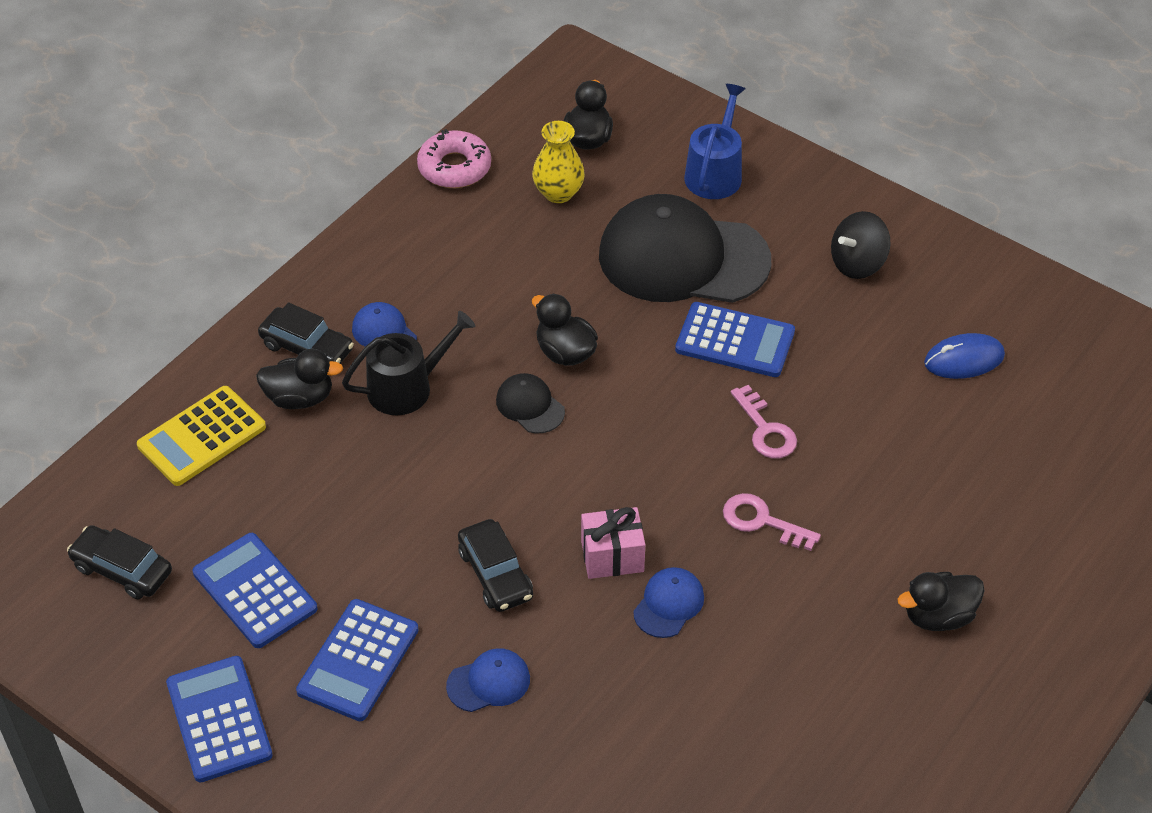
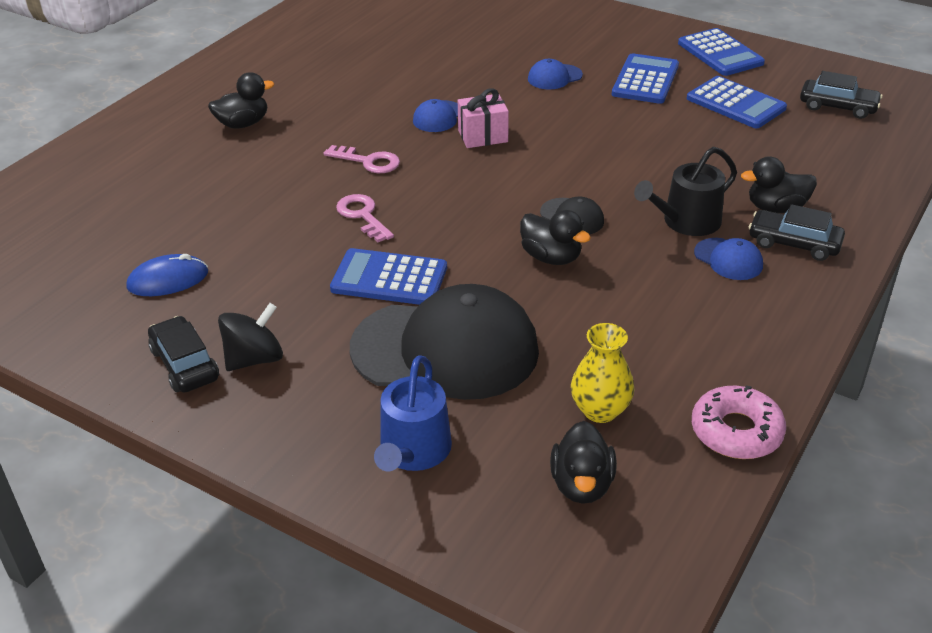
camera: 175 degrees right, 10 degrees down
yellow calculator [137,386,266,486] -> none
black car [458,519,533,612] -> black car moved to [148,316,219,393]

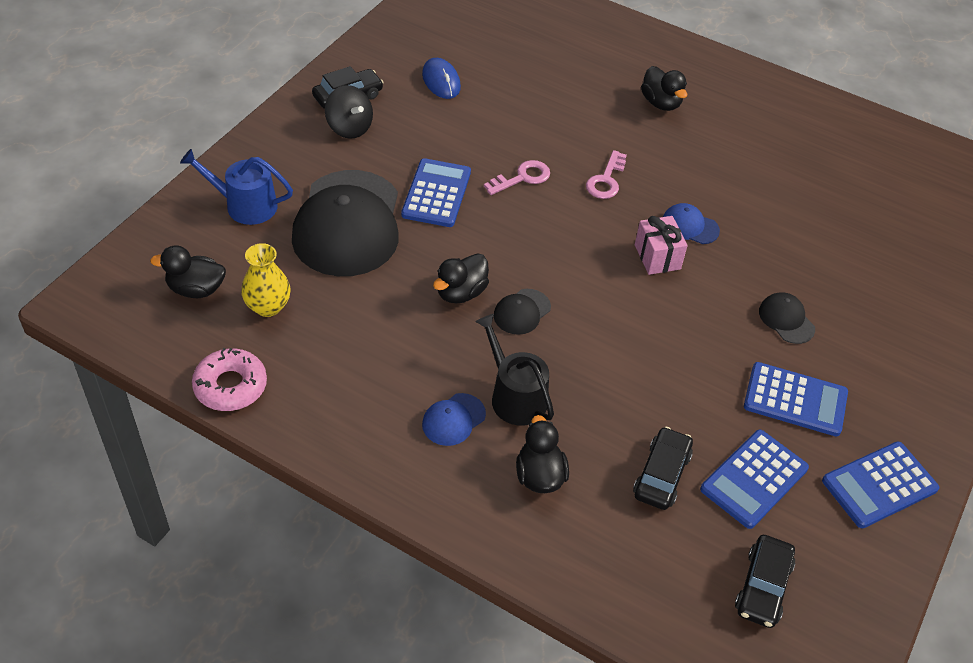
camera: 85 degrees right, 10 degrees up
blue cap [528,59,583,90] -> black cap [759,292,815,344]
black car [749,204,845,261] -> black car moved to [633,427,693,510]

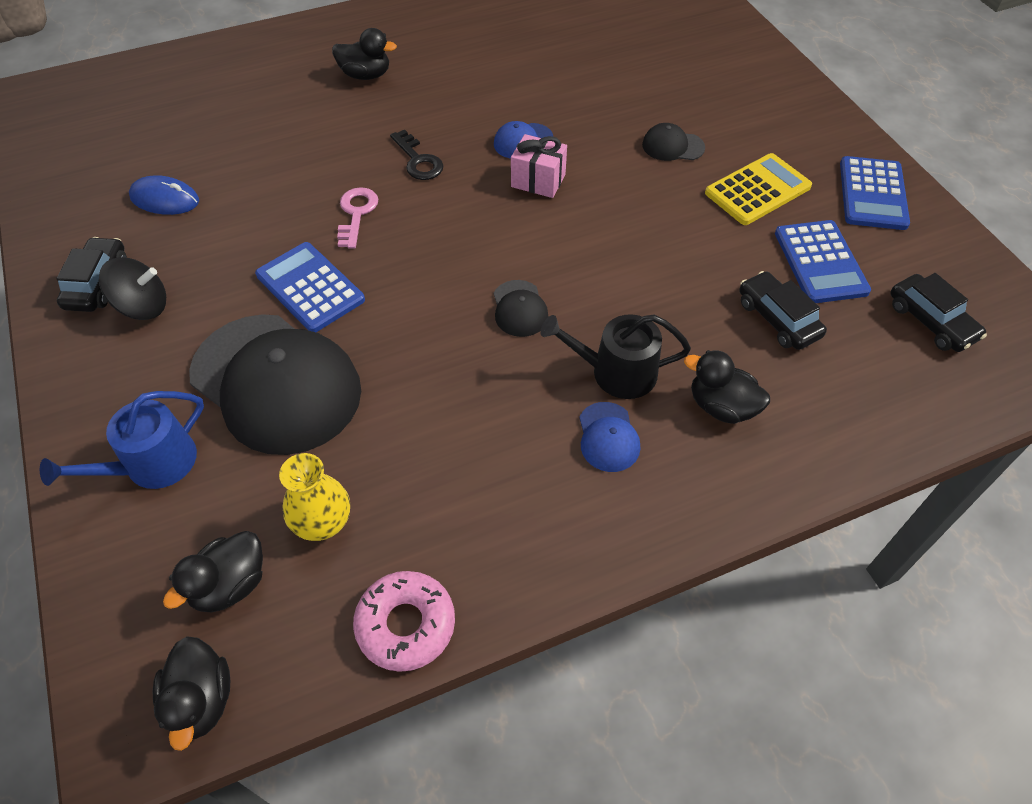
camera: 50 degrees left, 5 degrees up
black duck [433,253,489,304] -> black duck moved to [153,636,230,751]
pink key [586,150,627,199] -> black key [390,130,443,180]
blue calculator [744,362,848,437] -> yellow calculator [705,153,812,225]

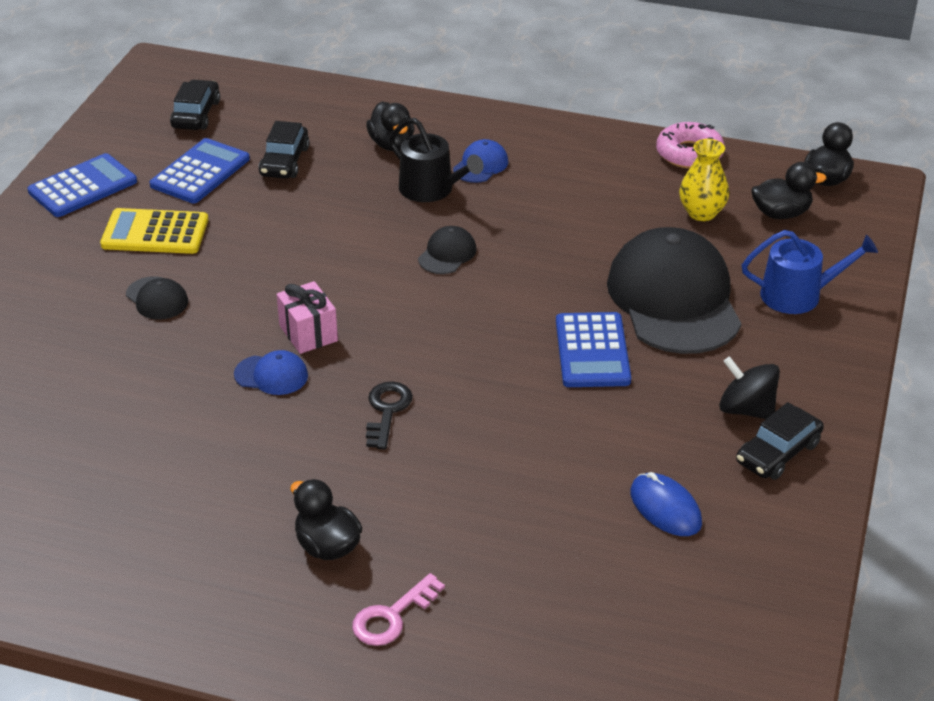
camera: 140 degrees left, 15 degrees down
pink key [337,187,378,249] -> pink key moved to [352,573,445,646]

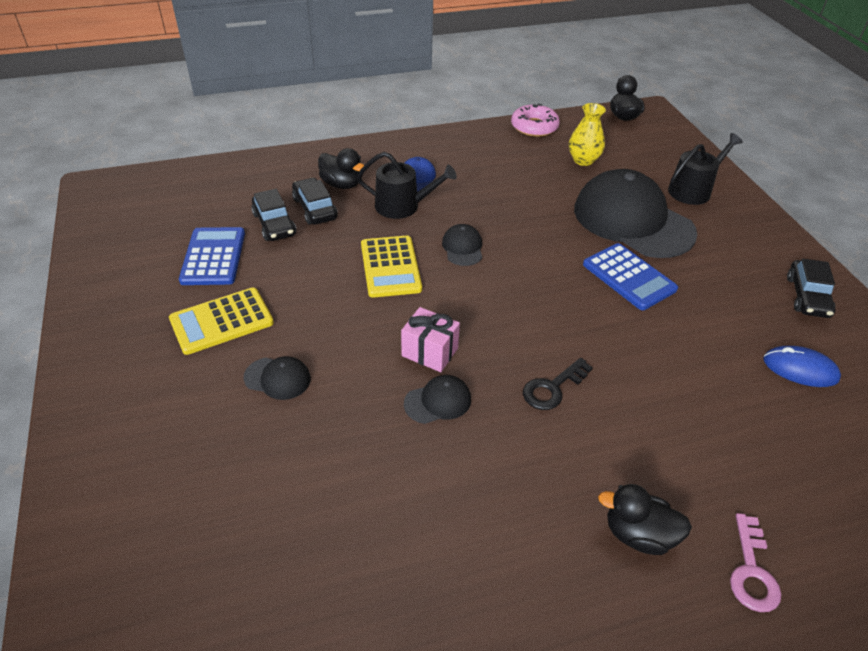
camera: 35 degrees left, 5 degrees up
blue calculator [27,153,137,217] -> none
black car [170,79,220,130] -> black car moved to [292,178,338,225]
blue cap [234,350,308,395] -> black cap [404,375,471,424]
black key [366,382,413,449] -> black key turned 105 degrees counterclockwise [523,358,593,410]
black spinning top [719,356,780,419] -> none
blue watering can [742,230,878,314] -> black watering can [668,133,743,205]
black duck [751,162,826,219] -> none
none -> yellow calculator [361,236,422,298]

